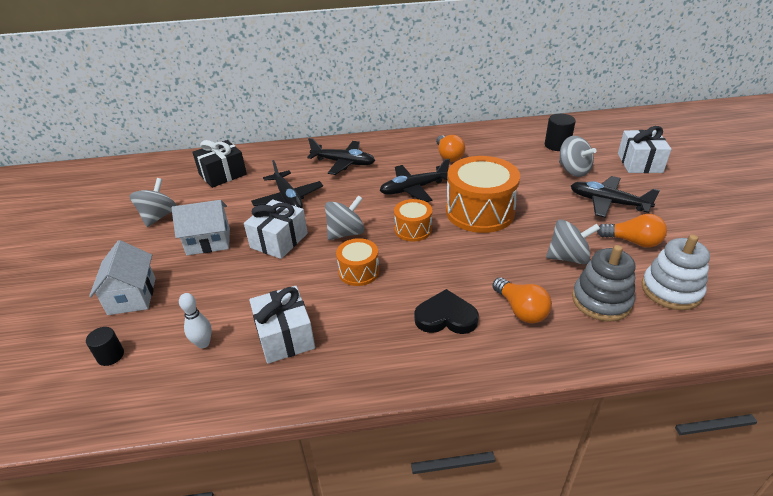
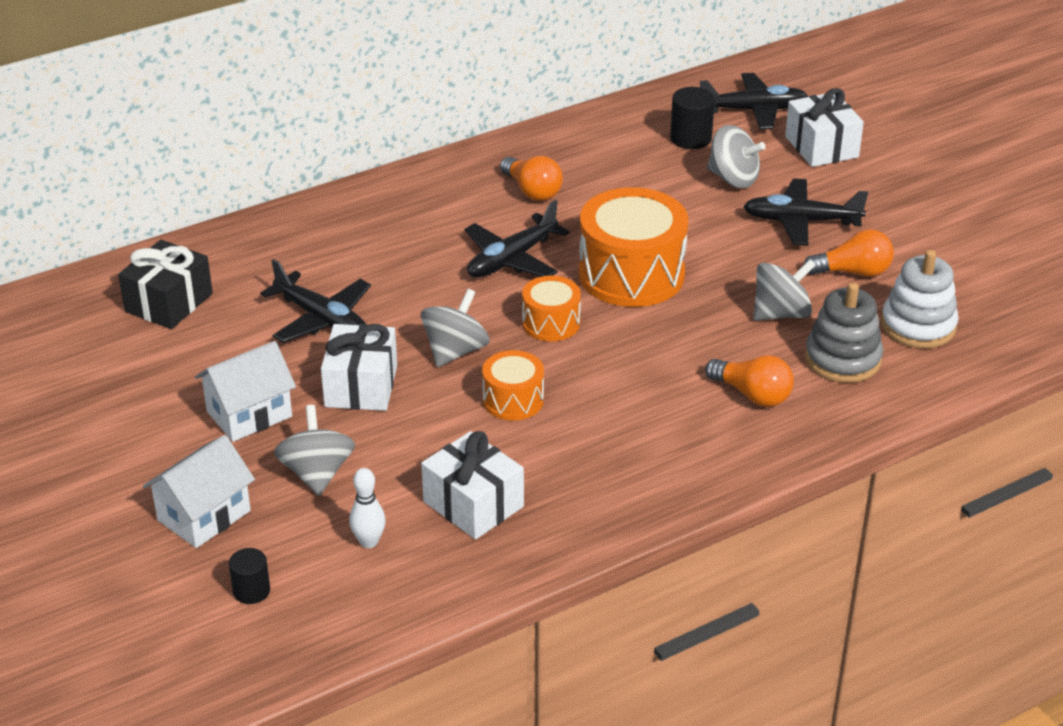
camera: 25 degrees left, 0 degrees up
white house [89,240,156,315] -> white house turned 75 degrees clockwise [143,435,255,548]
grey spinning top [129,178,177,227] -> grey spinning top moved to [274,405,355,496]
black plane [307,138,375,175] -> black plane moved to [700,73,808,130]
black heart [414,289,479,334] -> none

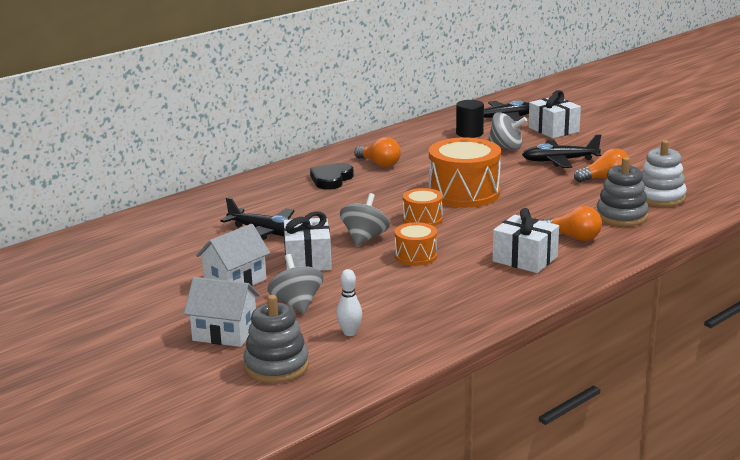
camera: 10 degrees left, 15 degrees down
black gift [118,240,213,329] -> none
white house [143,435,255,548] -> white house turned 75 degrees clockwise [184,277,260,347]
black cylinder [229,548,270,604] -> grey stacking toy [243,295,309,383]
white gift [421,431,524,539] -> white gift moved to [492,208,559,273]
black plane [465,200,570,278] -> none
grey spinning top [753,259,816,321] -> none
none -> black heart [310,163,354,190]

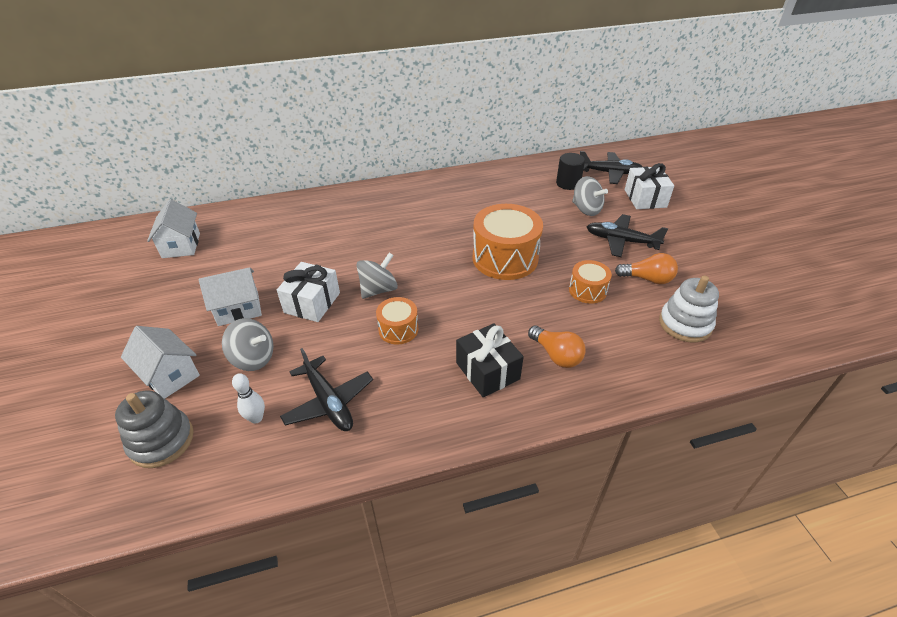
camera: 25 degrees right, 20 degrees up
black plane [220,197,295,240] -> black plane moved to [280,348,373,431]
grey spinning top [267,254,324,314] -> grey spinning top turned 105 degrees clockwise [222,318,274,371]
black heart [310,163,354,190] -> none
orange light bulb [354,137,401,167] -> none
orange drum [403,188,443,226] -> orange drum moved to [569,260,612,304]
white gift [492,208,559,273] -> black gift [456,323,524,397]
grey stacking toy [597,157,649,226] -> none
none -> white house [147,199,200,258]

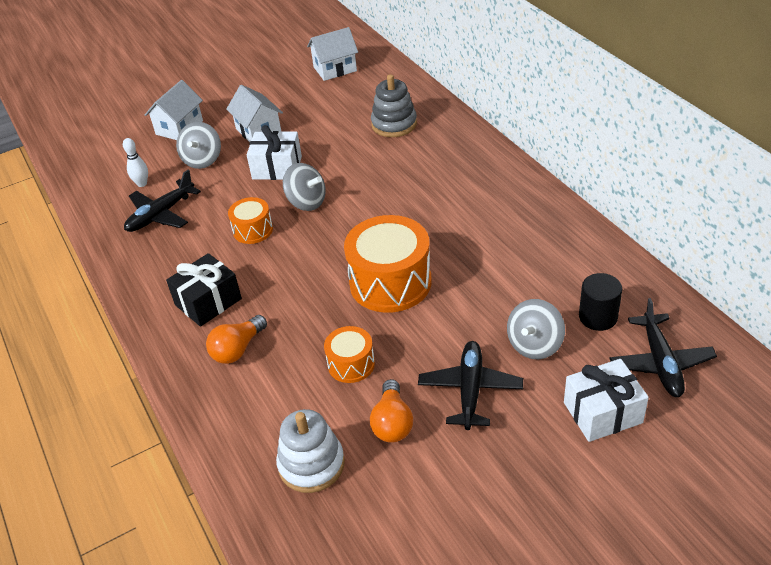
camera: 80 degrees right, 0 degrees up
grey stacking toy [115,391,193,468] -> grey stacking toy moved to [371,74,417,137]

